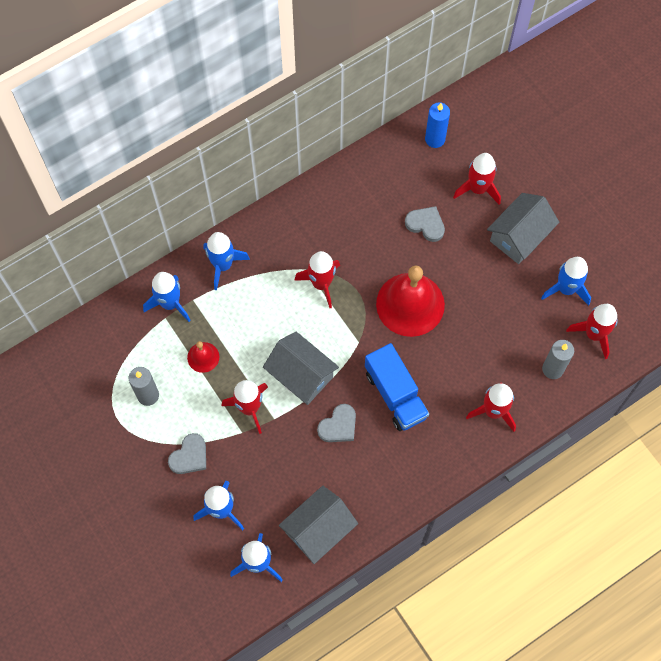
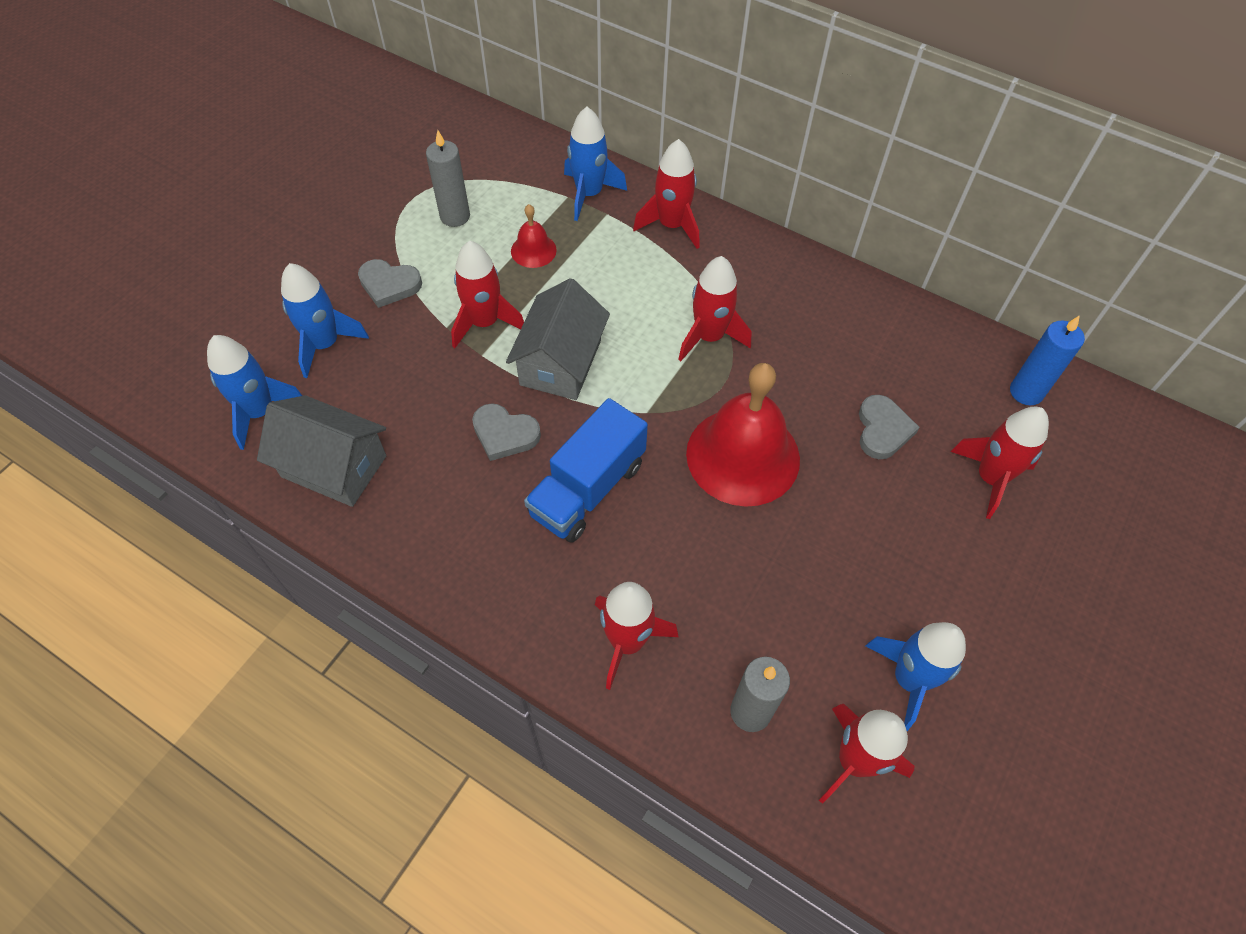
camera: 65 degrees right, 10 degrees down
blue rocket [203,232,250,290] -> red rocket [633,139,699,249]
grey house [487,193,559,264] -> none

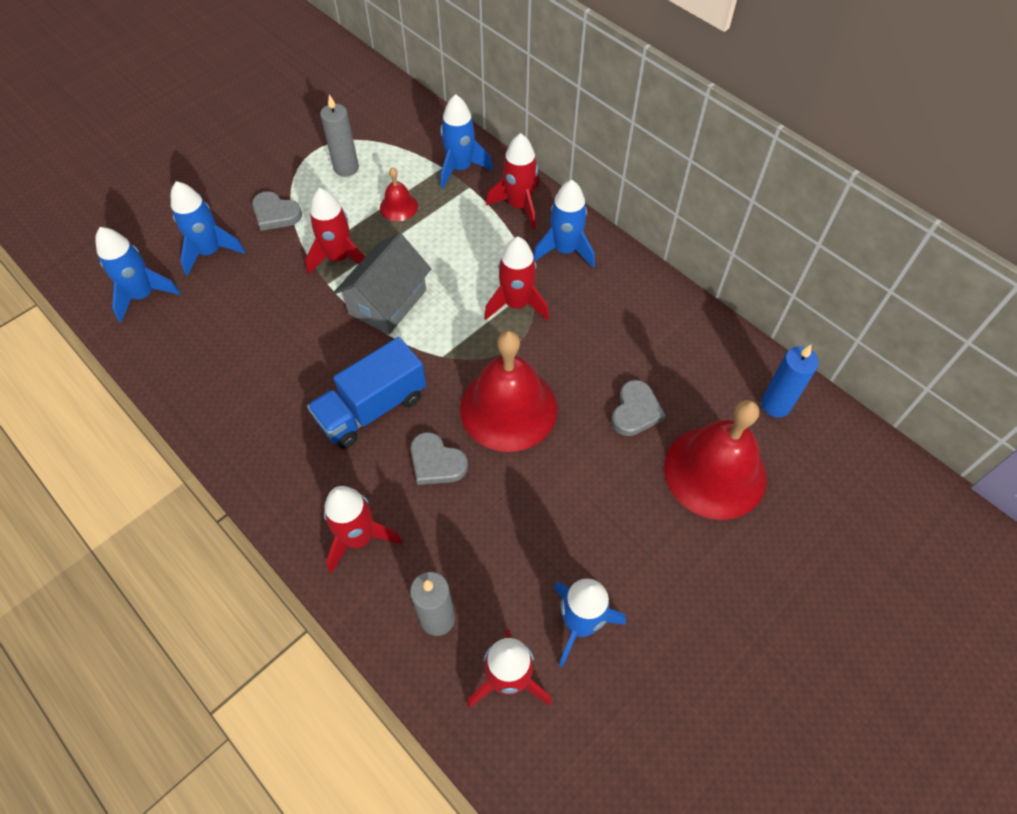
camera: 15 degrees right, 0 degrees up
grey house [257,395,386,507] -> none
grey heart [472,403,541,461] -> grey heart moved to [410,432,468,485]
red rocket [951,406,1049,519] -> red bell [664,400,767,520]
none -> blue rocket [534,180,595,268]

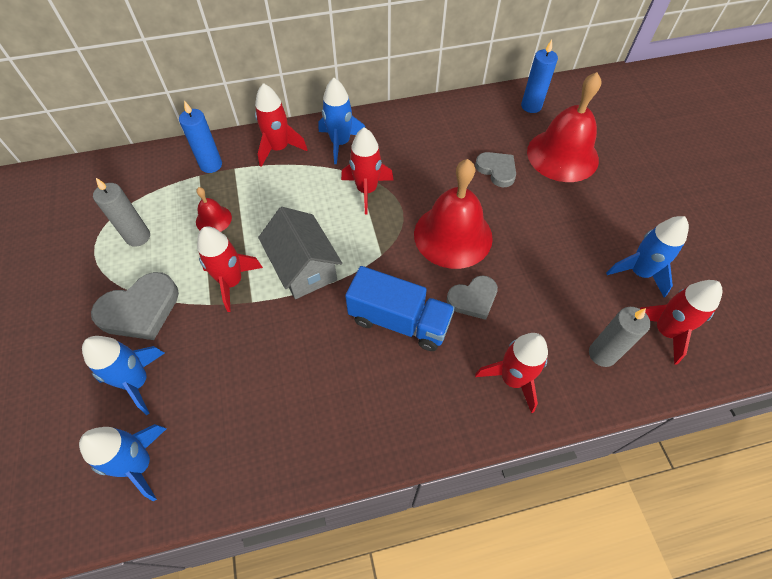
camera: 60 degrees left, 0 degrees up
grey heart [252,191,302,231] -> grey heart [91,272,179,340], size x1.52
blue truck [307,337,426,449] -> blue truck turned 60 degrees counterclockwise [345,266,455,351]
blue rocket [440,94,493,189] -> blue candle [179,101,222,173]

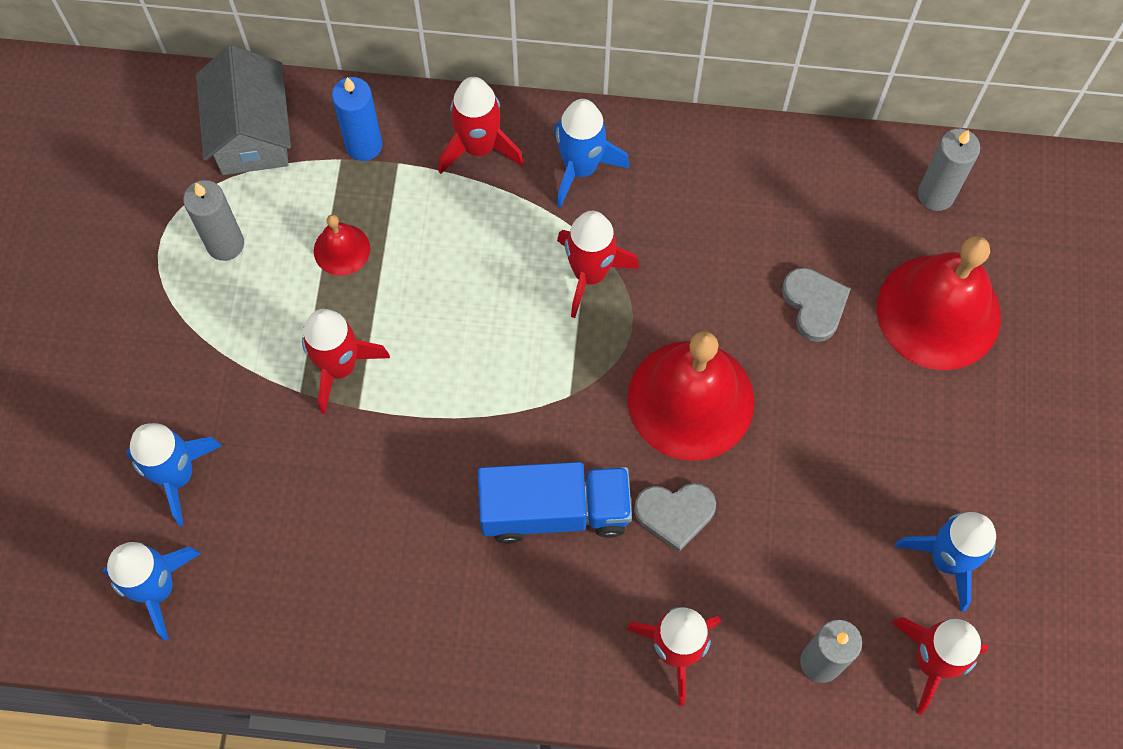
camera: 20 degrees right, 10 degrees up
grey heart [91,272,179,340] -> none
grey house [258,207,342,299] -> grey house moved to [196,45,291,175]
blue truck [345,266,455,351] -> blue truck turned 45 degrees counterclockwise [478,462,632,543]
blue candle [521,40,558,113] -> grey candle [918,129,980,211]

